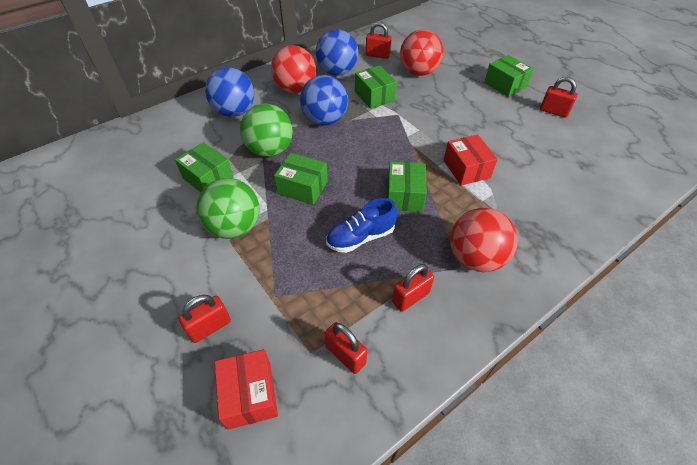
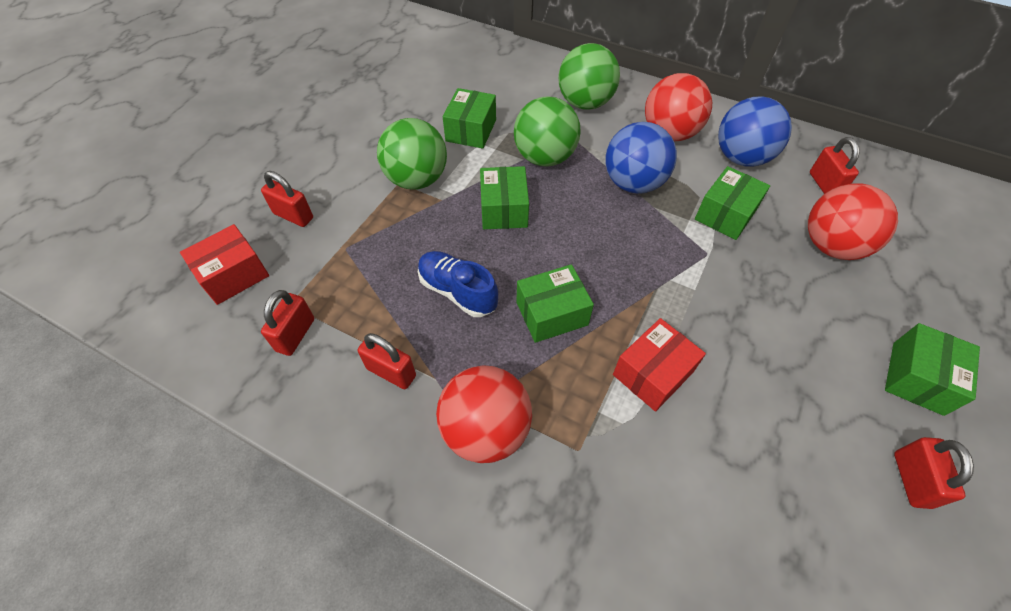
camera: 65 degrees right, 5 degrees up
blue ball [205,67,254,117] -> green ball [558,43,620,110]

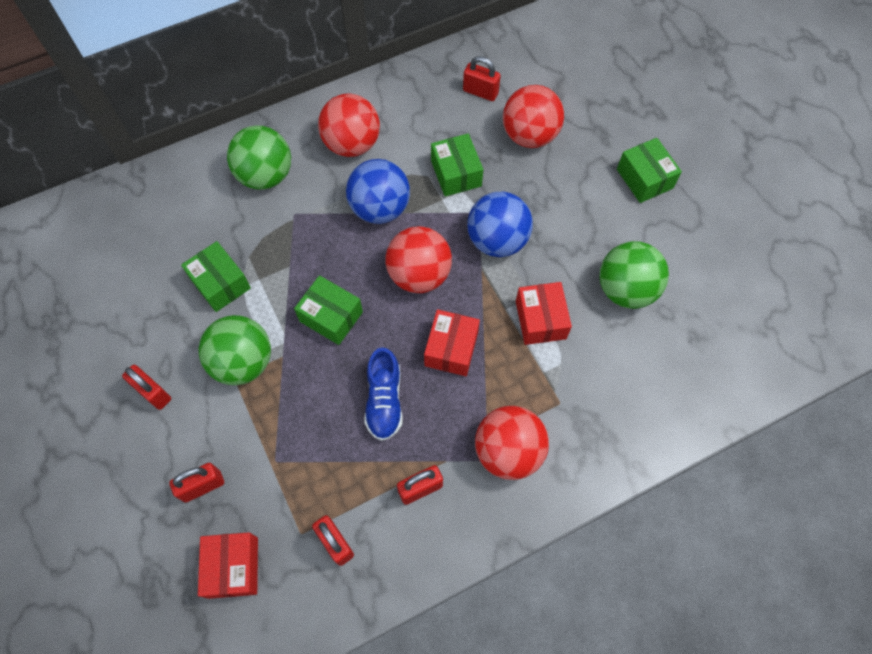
camera: 55 degrees left, 10 degrees up
blue shoe [418,251,498,317] -> blue shoe turned 75 degrees counterclockwise [364,347,403,441]
green ball [514,96,581,167] -> green ball moved to [599,241,669,309]
green box [516,264,594,343] -> red box [424,309,480,376]
blue ball [718,96,792,167] -> blue ball moved to [467,191,533,257]
red padlock [894,437,974,509] -> red padlock moved to [122,365,171,410]
none -> red ball [385,226,452,293]

